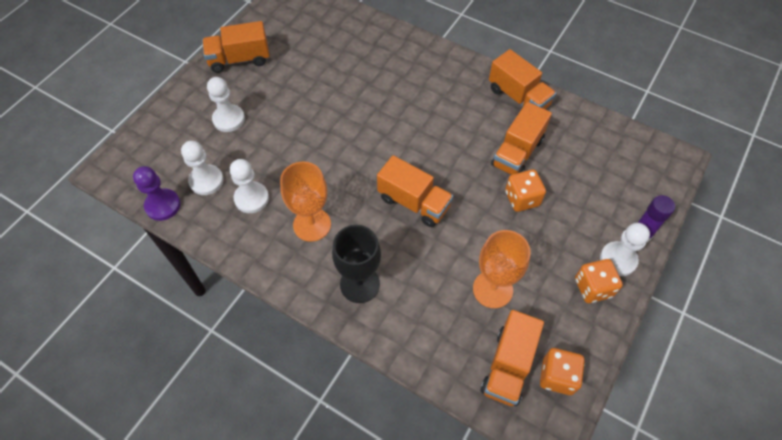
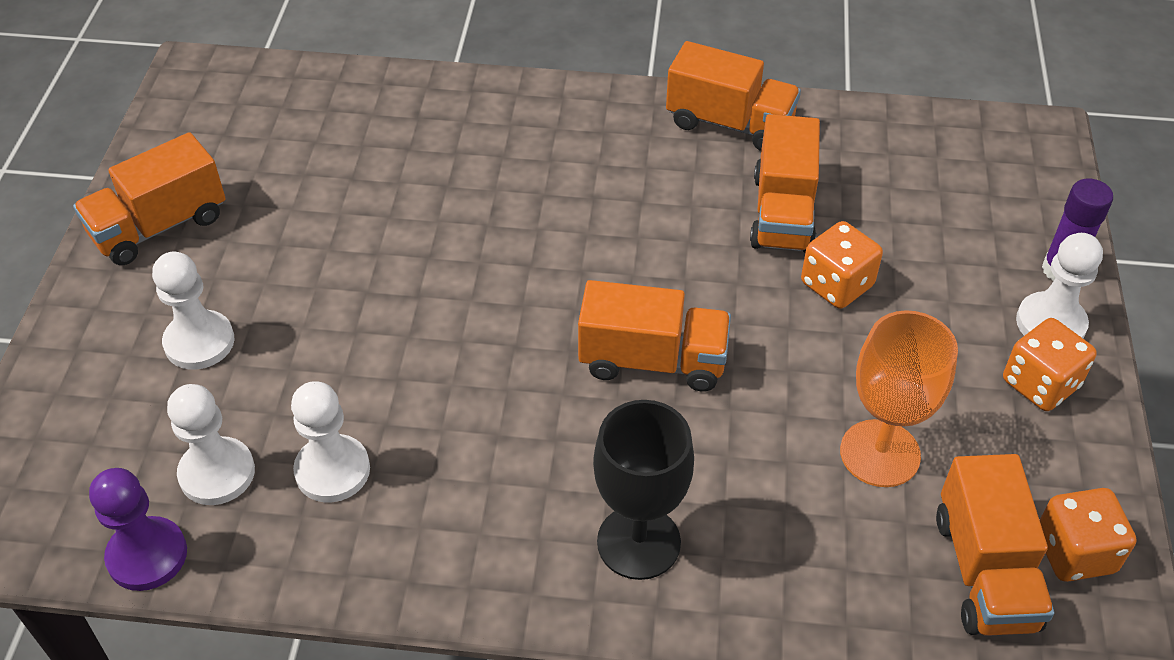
camera: 25 degrees left, 10 degrees down
orange goblet [280,162,331,242] -> none

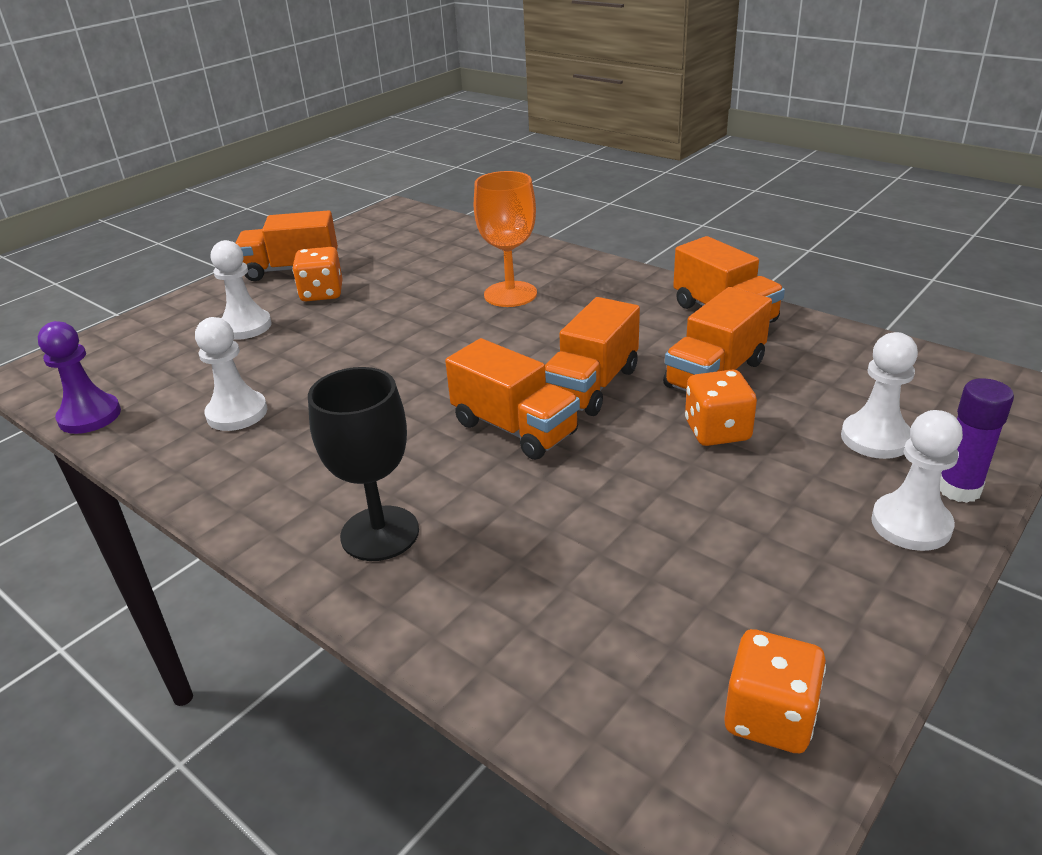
camera: 35 degrees right, 15 degrees down
white pawn [167,384,255,505] -> white pawn moved to [841,332,918,459]
orange goblet [840,310,958,487] -> orange goblet moved to [474,171,537,307]
orange truck [936,454,1054,636] -> orange truck moved to [545,297,640,416]
orange dice [1003,318,1097,411] -> orange dice moved to [292,247,343,301]

